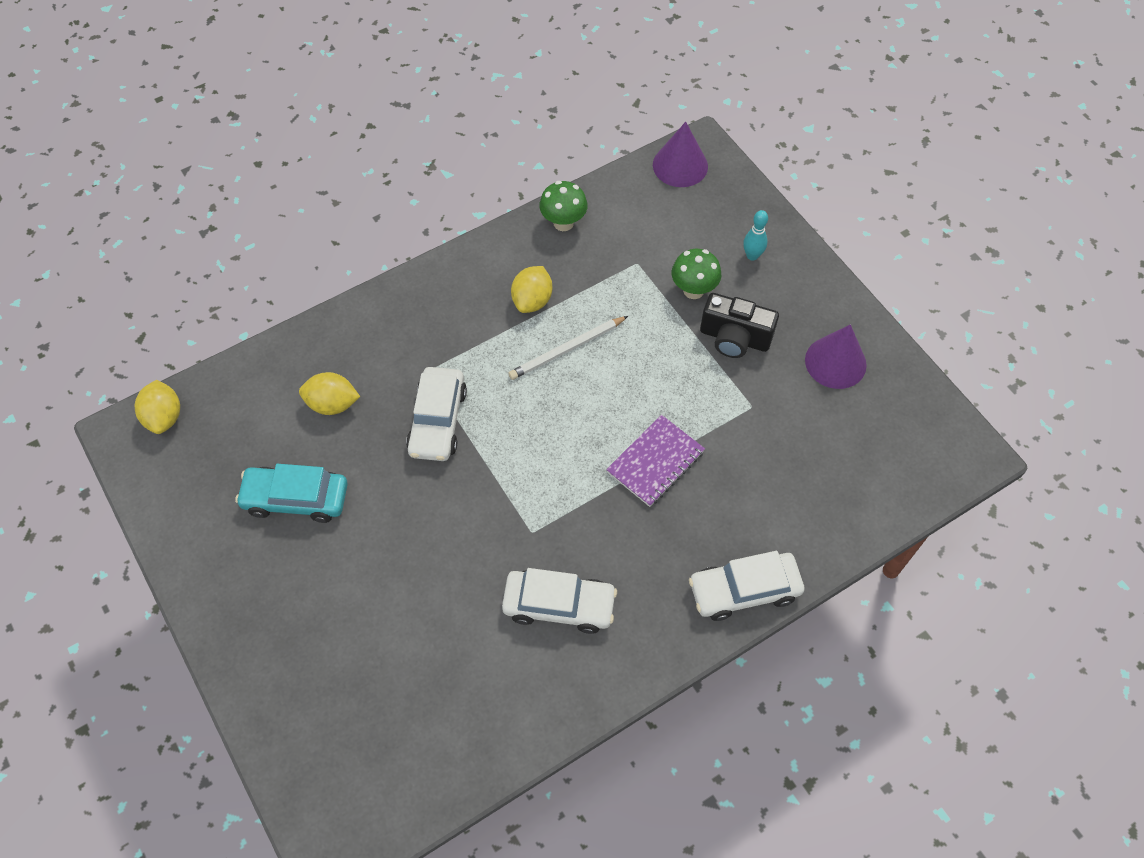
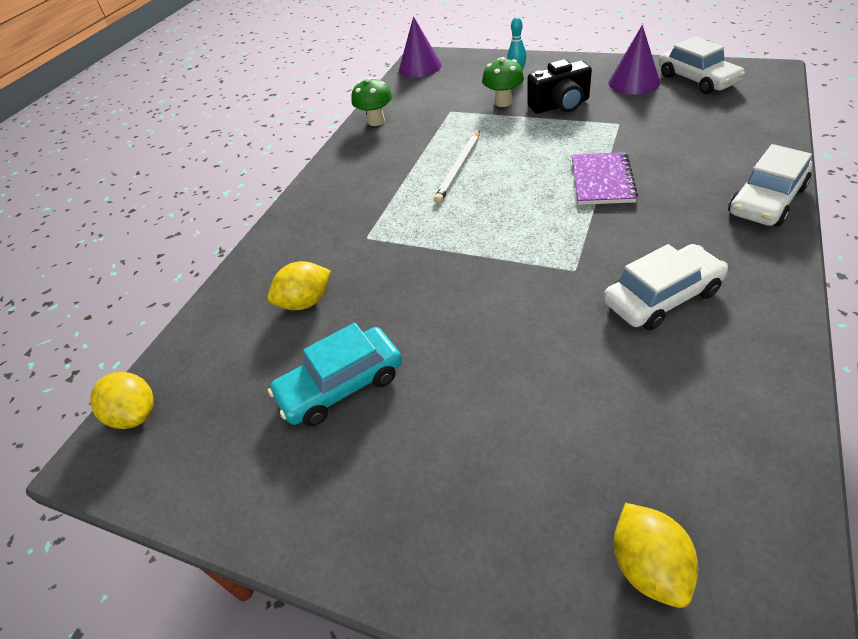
camera: 30 degrees left, 15 degrees down
white car [406,367,467,461] -> white car moved to [659,36,745,94]
yellow lemon [511,266,552,313] -> yellow lemon moved to [614,503,698,608]

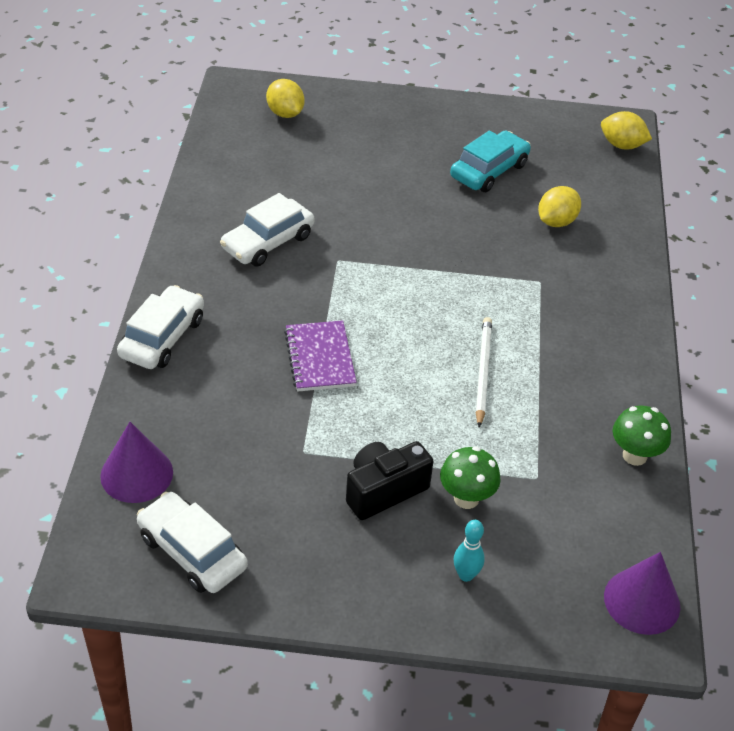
camera: 155 degrees right, 0 degrees up
purple cone [608,25,660,95] -> purple cone moved to [100,422,173,503]

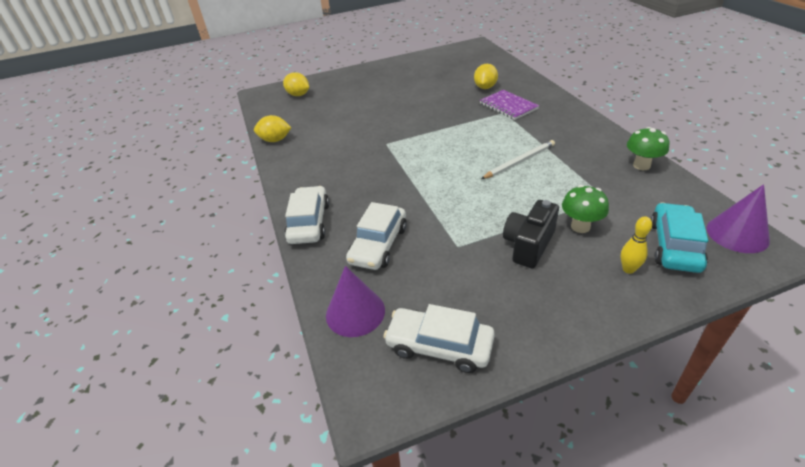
camera: 20 degrees left, 5 degrees down
white car [220,193,315,267] -> white car moved to [346,202,407,270]
purple notebook [284,320,357,392] -> purple notebook moved to [480,90,539,120]
turquoise car [450,130,531,192] -> turquoise car moved to [651,203,708,273]
turquoise bowling pin [453,520,485,582] -> yellow bowling pin [621,216,652,274]
white pencil [475,317,492,428] -> white pencil turned 75 degrees clockwise [481,140,555,179]
yellow lemon [601,111,652,150] -> yellow lemon moved to [254,115,292,142]

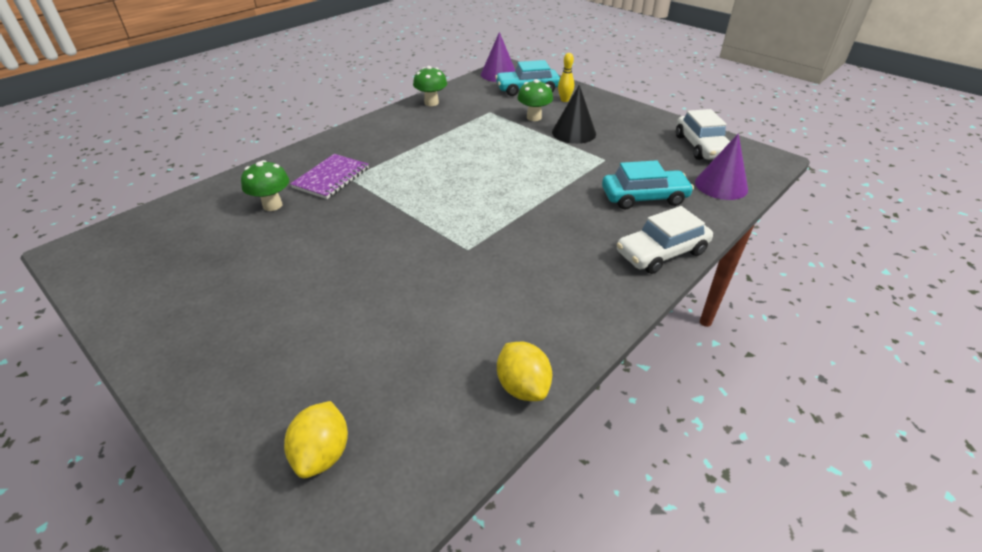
camera: 120 degrees left, 0 degrees up
white car [346,202,407,270] -> turquoise car [602,160,694,209]
yellow lemon [474,64,498,89] -> green mushroom [241,160,289,211]
white pencil [481,140,555,179] -> none
black camera [503,200,559,269] -> black cone [552,85,596,144]

